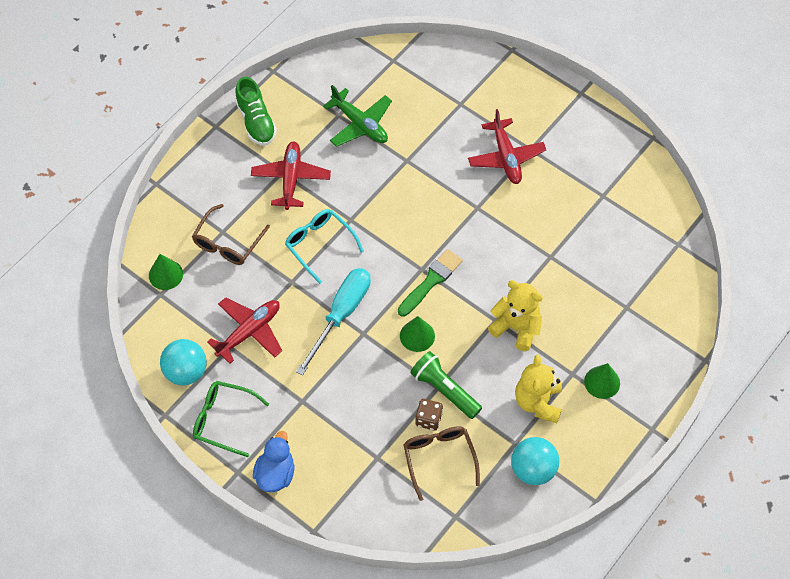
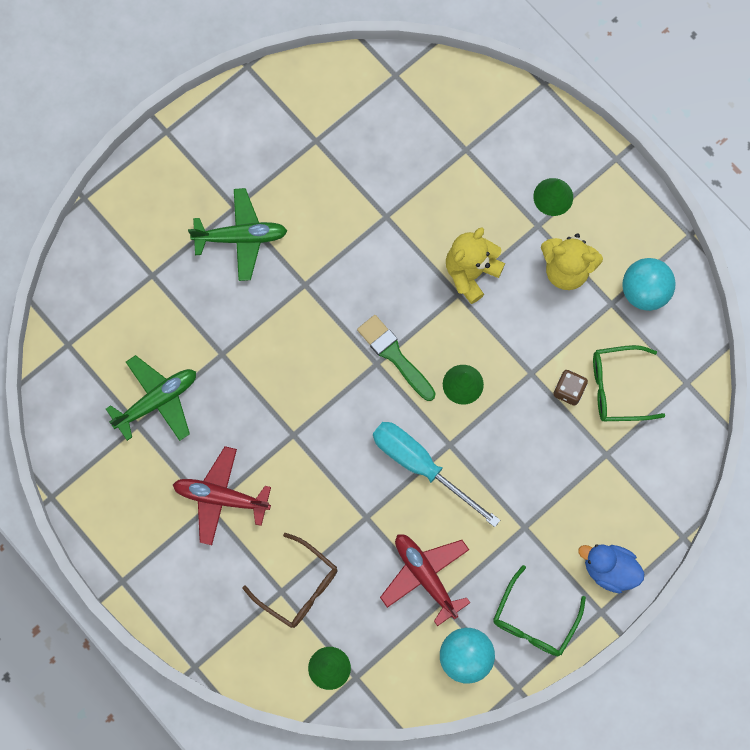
camera: 80 degrees left, 15 degrees up
green shoe [235,77,277,146] -> none
turquoise glasses [285,209,364,284] -> none
brown glasses [403,426,480,501] -> green glasses [593,345,665,421]
green flashlight [410,351,482,419] -> none
red plane [468,109,546,184] -> green plane [188,188,287,281]

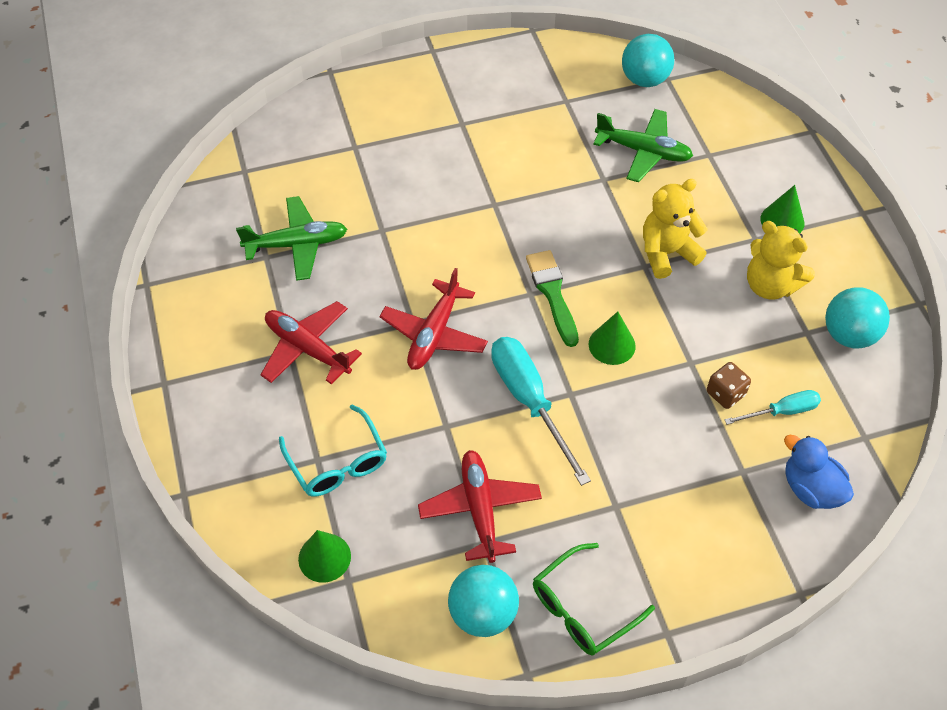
camera: 25 degrees right, 20 degrees down
green plane [188,188,287,281] -> green plane moved to [593,109,693,182]
brown glasses [242,533,337,628] -> turquoise glasses [279,404,387,497]
blue duck [578,544,644,594] -> blue duck moved to [784,435,854,509]
green glasses [593,345,665,421] -> turquoise screwdriver [724,390,821,425]
none -> red plane [379,268,488,370]
none -> turquoise ball [622,34,674,87]

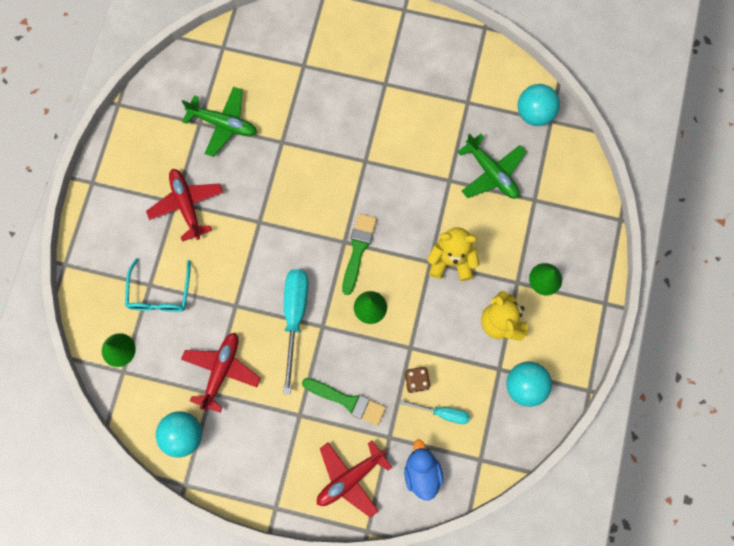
camera: 30 degrees right, 20 degrees up
red plane [379,268,488,370] -> red plane moved to [317,440,392,518]
green glasses [533,543,655,656] -> none
none -> green brush [302,378,386,426]

